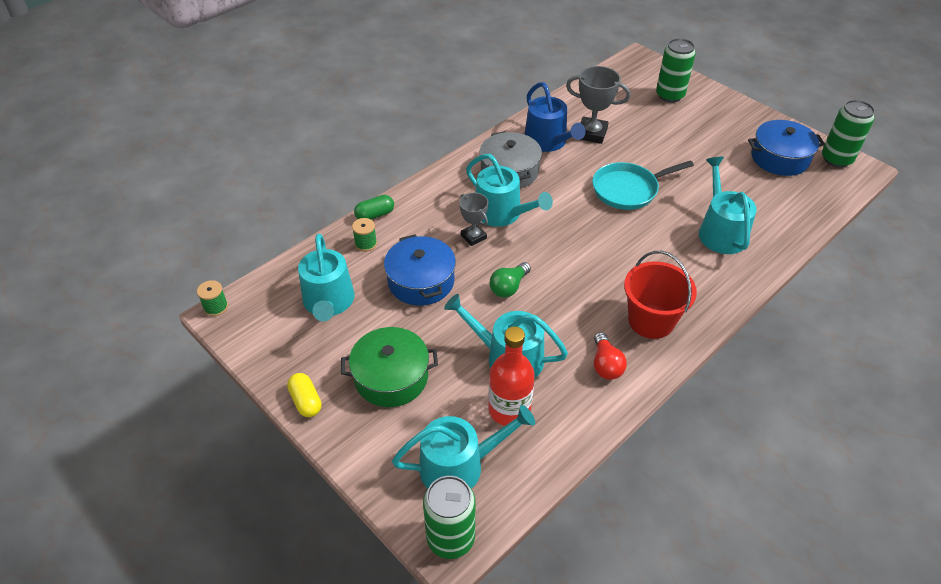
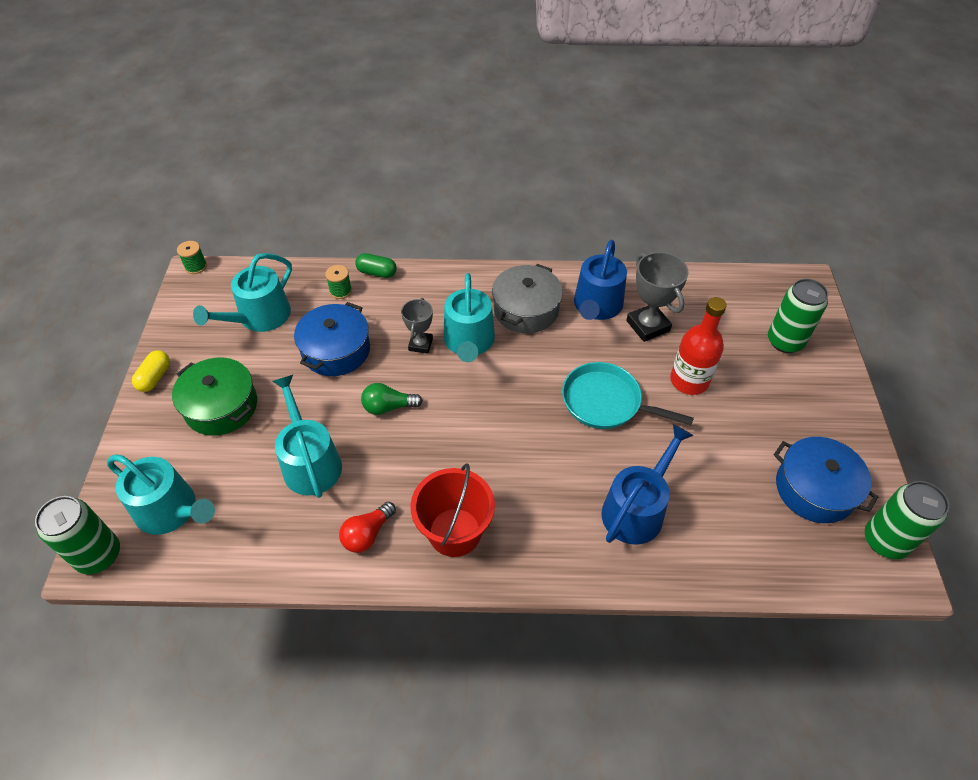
camera: 45 degrees right, 5 degrees up
red bottle [488,326,535,426] -> red bottle moved to [670,297,727,395]
turquoise watering can [699,157,757,254] -> blue watering can [602,424,693,545]

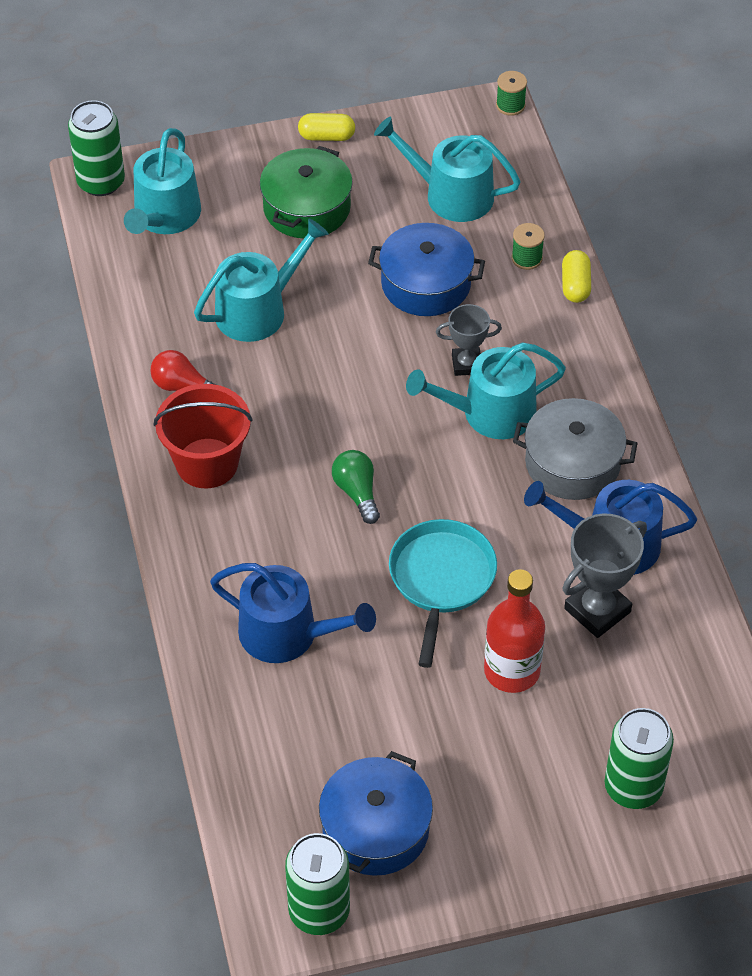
camera: 75 degrees right, 0 degrees up
green capsule [355,253,397,278] -> yellow capsule [562,250,591,303]
green light bulb [361,383,423,415] -> green light bulb moved to [332,450,380,524]

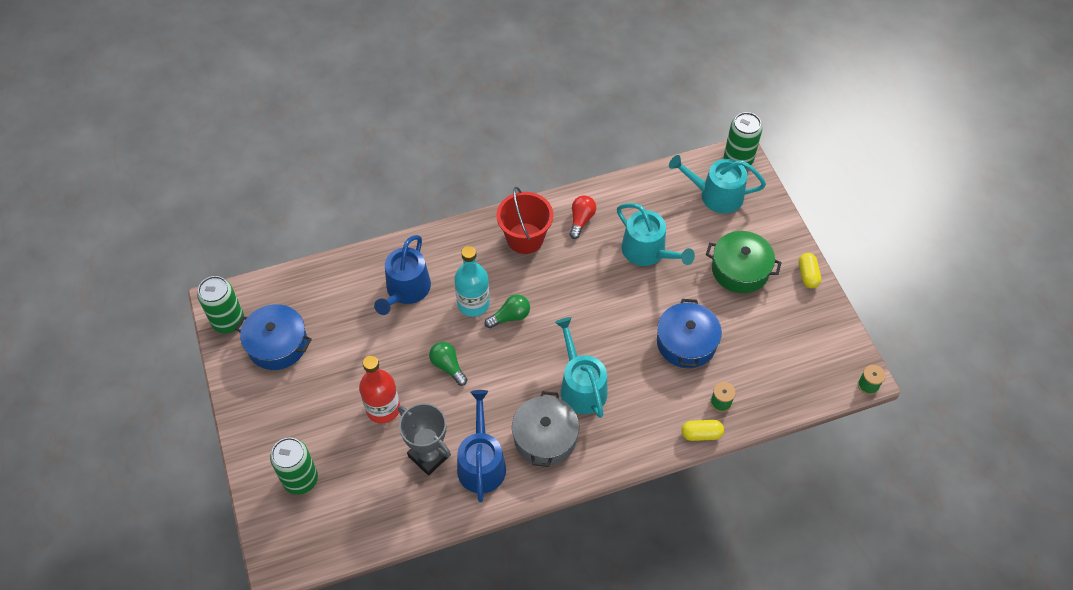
camera: 85 degrees right, 5 degrees up
turquoise watering can [374,117,521,222] -> none
turquoise pan [389,519,497,668] -> green light bulb [429,342,468,386]
grey trophy [436,304,502,376] -> none
none -> turquoise bottle [454,246,490,317]

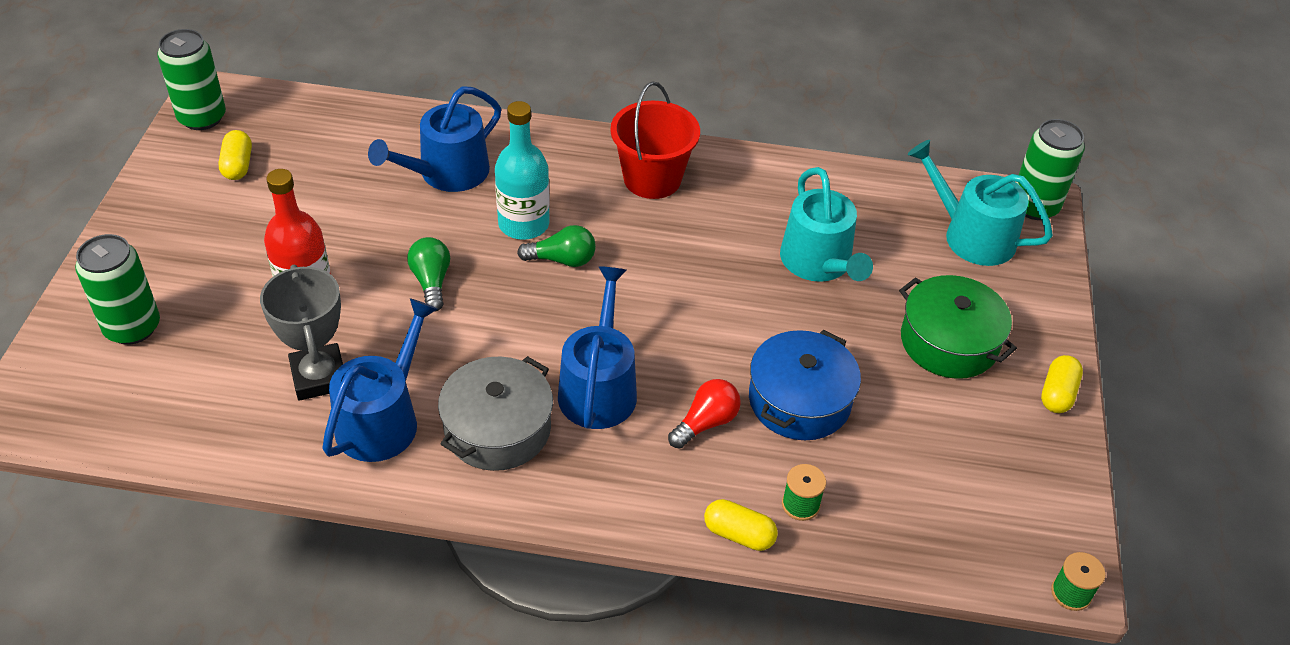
camera: 25 degrees right, 10 degrees down
blue pot [235,304,312,370] -> yellow capsule [219,130,252,180]
turquoise watering can [555,317,608,418] -> blue watering can [558,266,637,429]
red light bulb [569,195,596,239] -> red light bulb moved to [668,379,741,449]

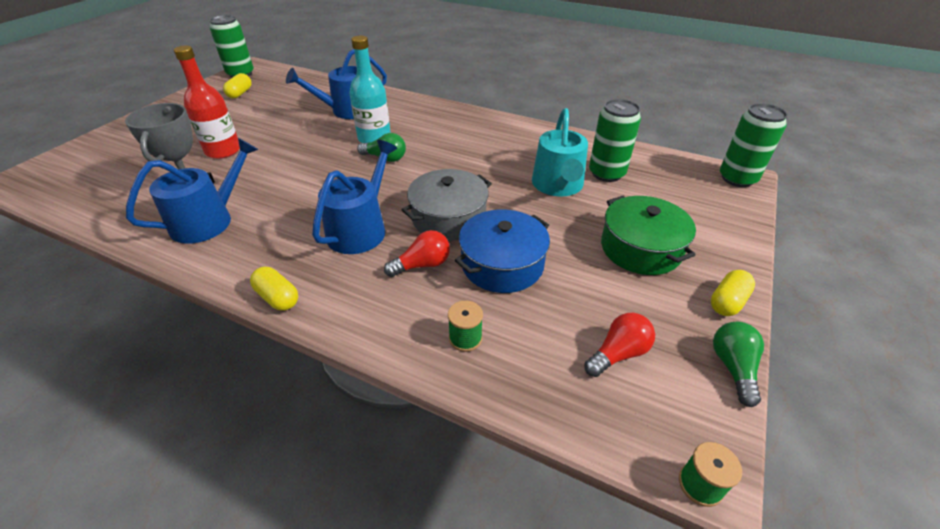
camera: 20 degrees right, 5 degrees down
green can [75,234,160,345] -> green can moved to [589,99,641,182]
green light bulb [407,237,450,312] -> green light bulb moved to [713,322,764,407]
grey pot [438,356,553,471] -> grey pot moved to [401,169,492,241]
red bucket [610,82,700,199] -> none
yellow capsule [704,499,778,551] -> yellow capsule moved to [250,267,298,311]
turquoise watering can [908,140,1053,266] -> none
none -> red light bulb [584,313,655,377]

